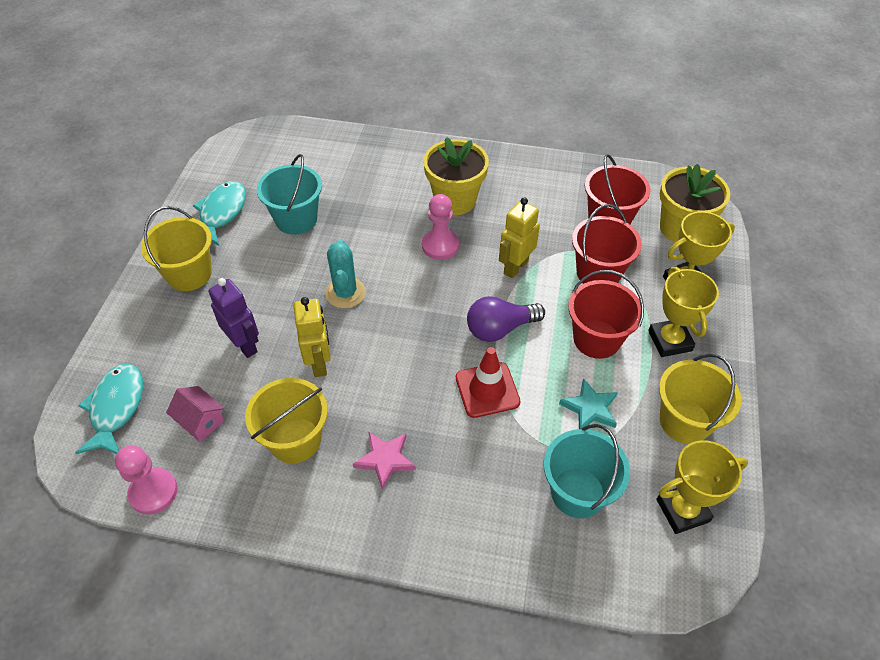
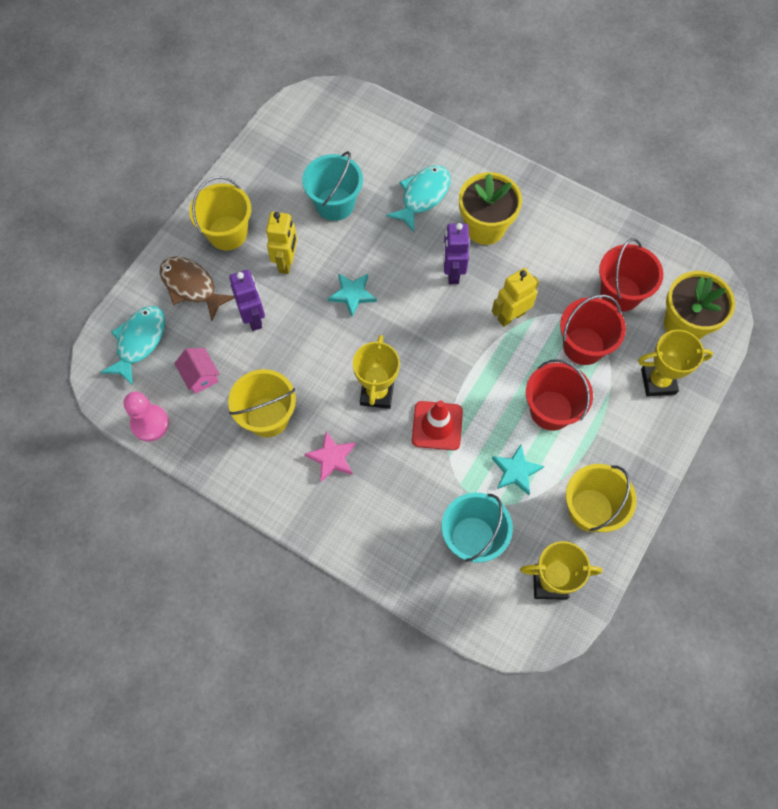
camera: 20 degrees right, 15 degrees up
turquoise fish [193,181,246,246] -> turquoise fish moved to [386,165,450,232]
yellow robot [294,297,331,377] -> yellow robot moved to [266,212,297,274]
turquoise cactus [325,240,366,308] -> turquoise star [328,273,377,317]
pink pawn [422,194,459,260] -> purple robot [443,223,469,284]
purple light bulb [467,296,545,342] -> none
yellow trophy [648,267,719,357] -> yellow trophy moved to [353,335,400,409]
none -> brown fish [160,257,235,321]

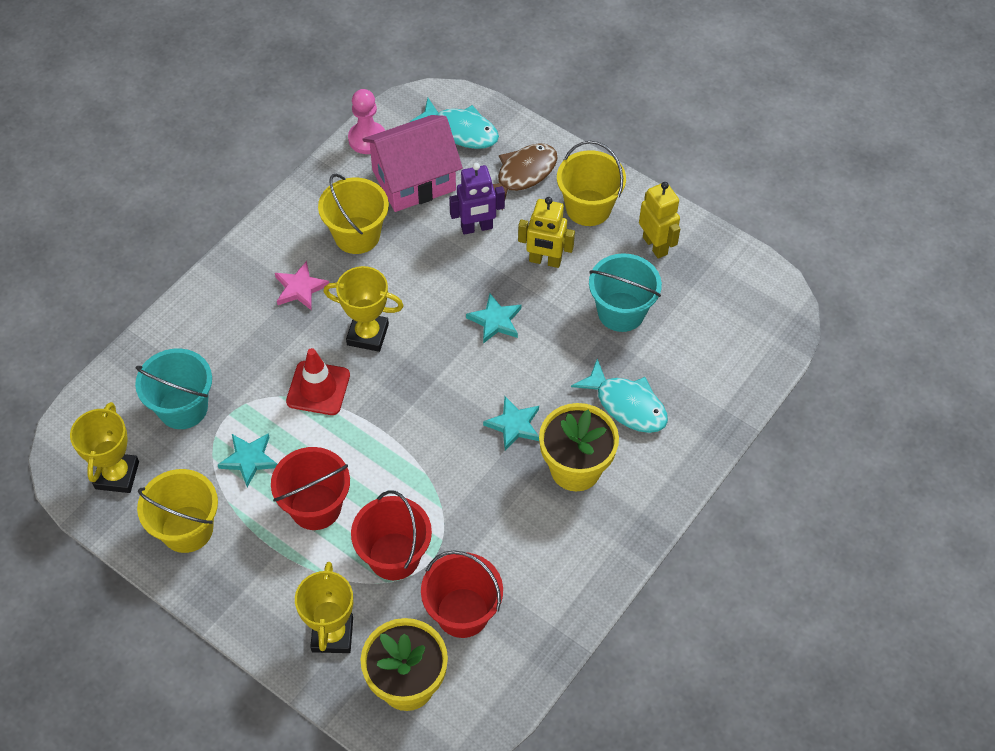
camera: 95 degrees right, 10 degrees down
pink house [174,348,220,394] -> pink house [363,115,463,212], size x2.12
purple robot [443,223,469,284] -> turquoise star [483,397,539,451]
yellow robot [492,268,539,327] -> yellow robot moved to [639,182,680,258]

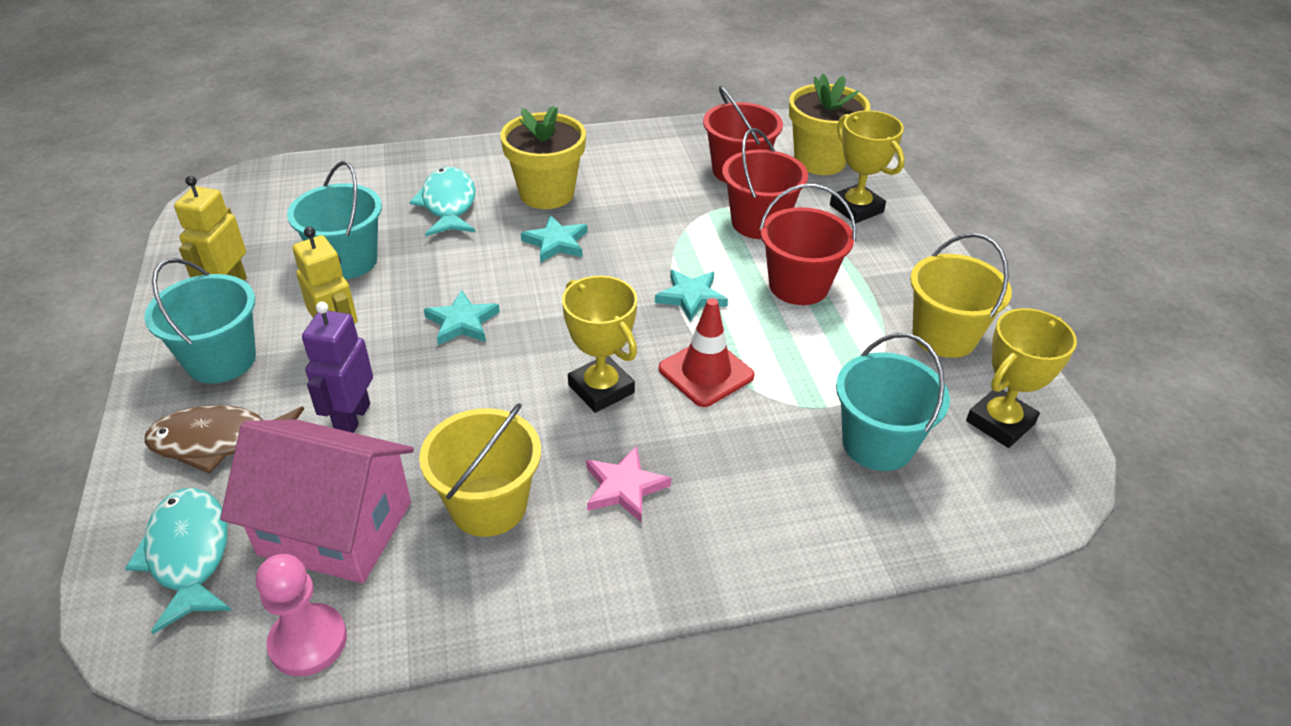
camera: 140 degrees left, 15 degrees down
turquoise star [218,433,277,487] -> turquoise star moved to [655,270,728,322]
yellow trophy [295,562,353,653] -> yellow trophy turned 75 degrees counterclockwise [830,110,905,224]
purple robot [449,163,505,235] -> purple robot turned 105 degrees counterclockwise [302,302,373,433]
yellow bucket [557,141,626,226] -> turquoise bucket [144,258,256,384]

